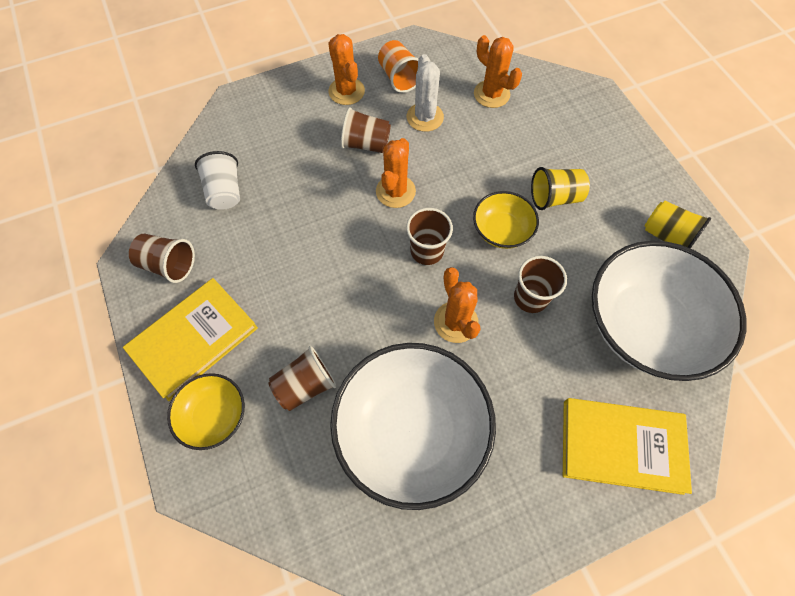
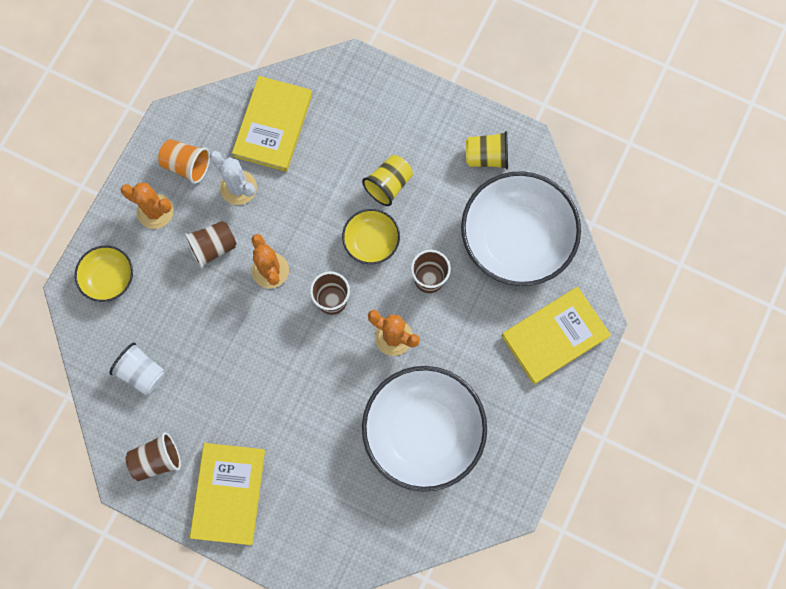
camera: 40 degrees left, 10 degrees up
yellow bowl [167,373,245,450] -> yellow bowl moved to [75,246,133,302]
brown cup [269,346,337,411] -> none
orange cactus [474,35,522,108] -> yellow book [232,76,312,172]

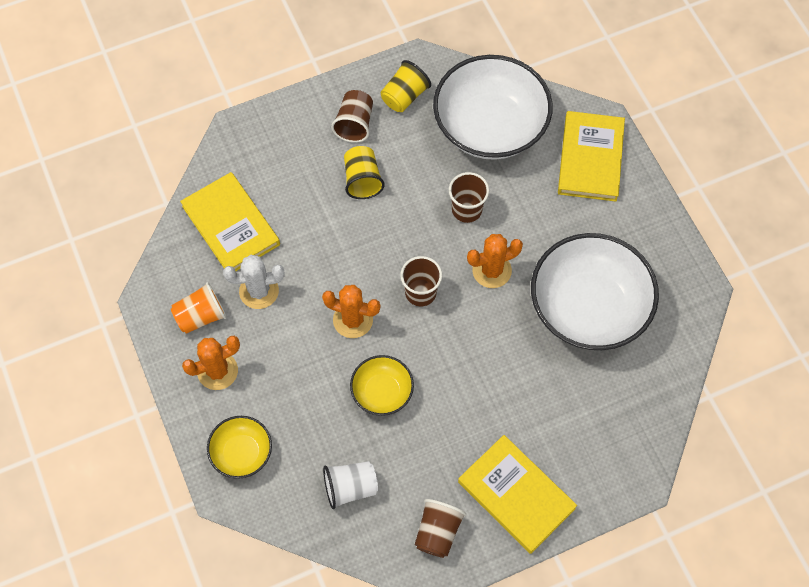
camera: 50 degrees left, 10 degrees down
brown cup [184,221,236,269] -> brown cup moved to [331,90,373,143]
yellow bowl [342,209,400,264] -> yellow bowl moved to [350,355,414,416]

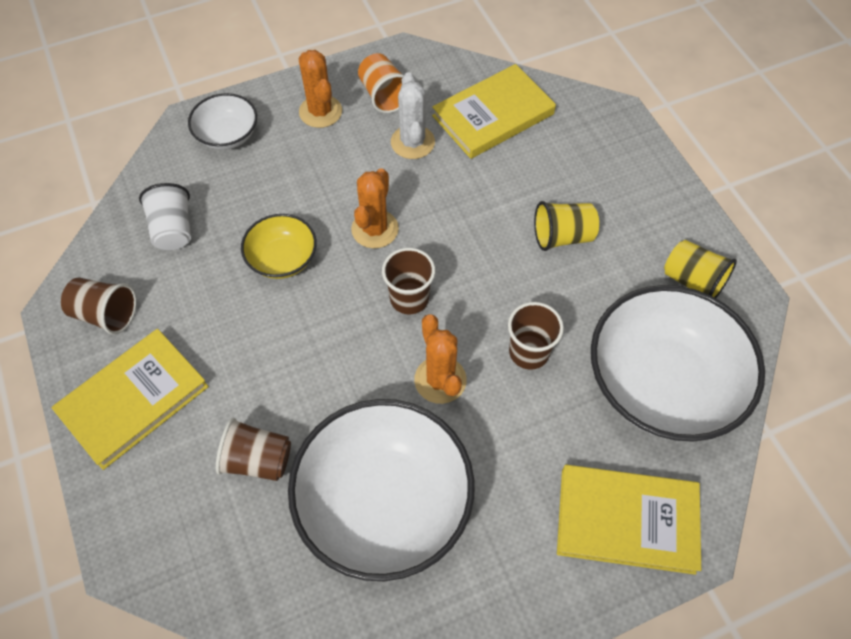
camera: 90 degrees right, 5 degrees down
yellow bowl [207,416,272,479] -> white bowl [188,93,257,150]
brown cup [331,90,373,143] -> brown cup moved to [216,418,291,481]

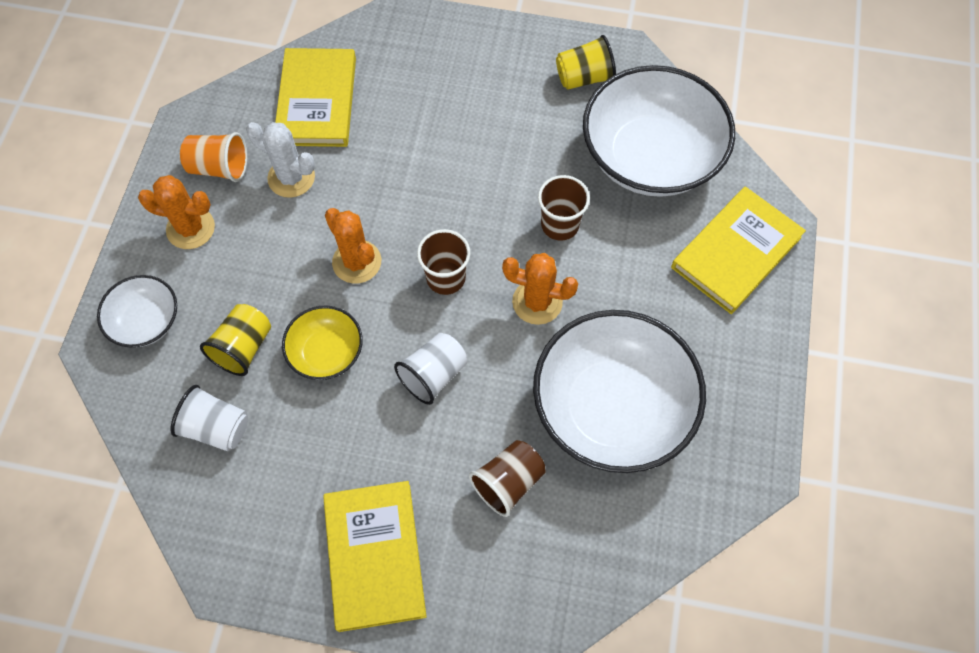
camera: 55 degrees left, 5 degrees up
brown cup [61,277,137,335] -> none
yellow cup [534,201,599,251] -> yellow cup moved to [200,304,271,376]
none -> white cup [394,333,467,405]

